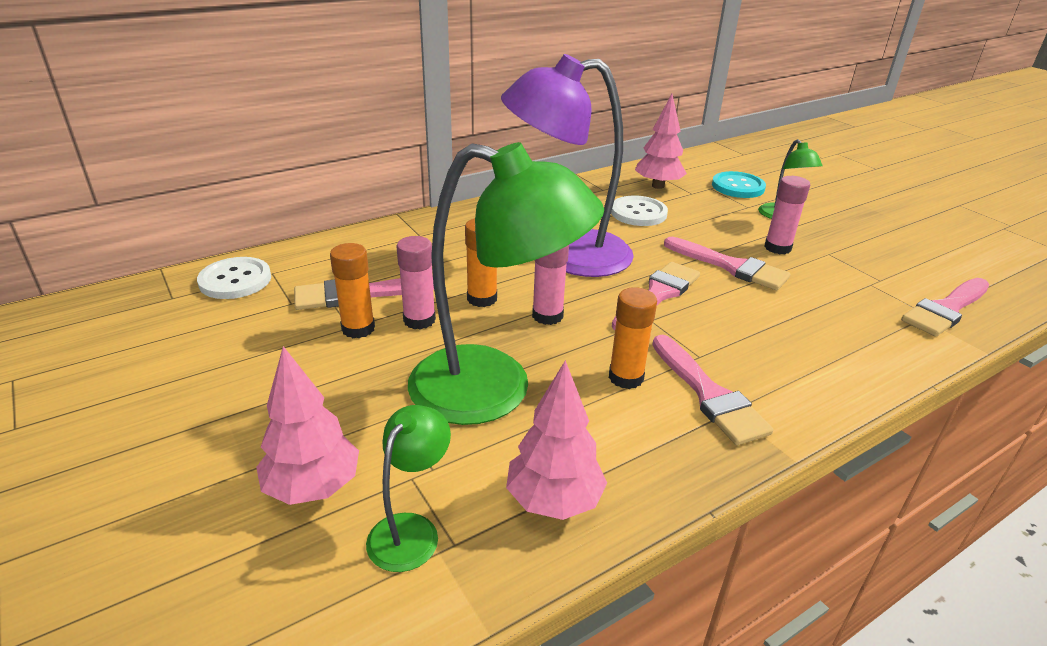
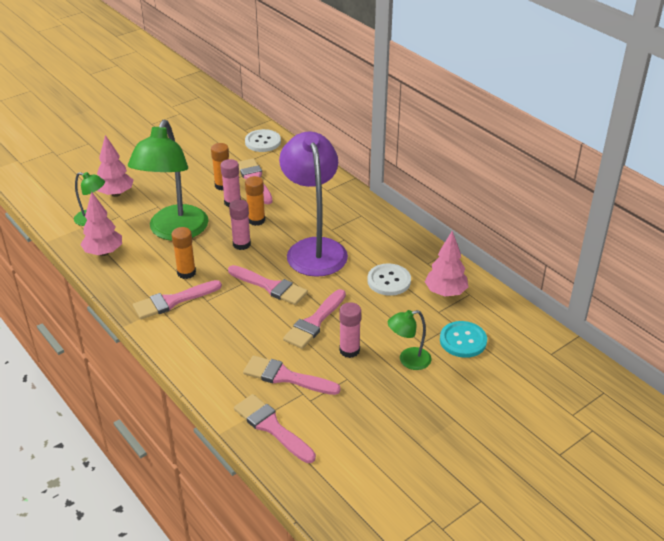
camera: 85 degrees right, 5 degrees up
none -> pink brush [243,355,341,395]

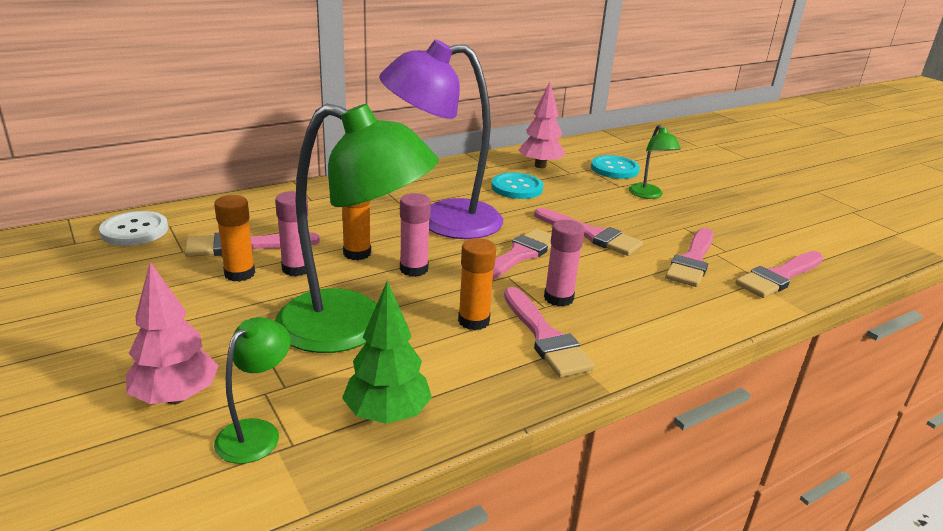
camera: 85 degrees left, 10 degrees down
pink tree [80,192,122,256] -> green tree [342,281,432,424]
pink glue stick [339,302,361,358] -> pink glue stick moved to [544,220,585,307]
white button [367,264,411,296] -> turquoise button [491,172,543,199]

